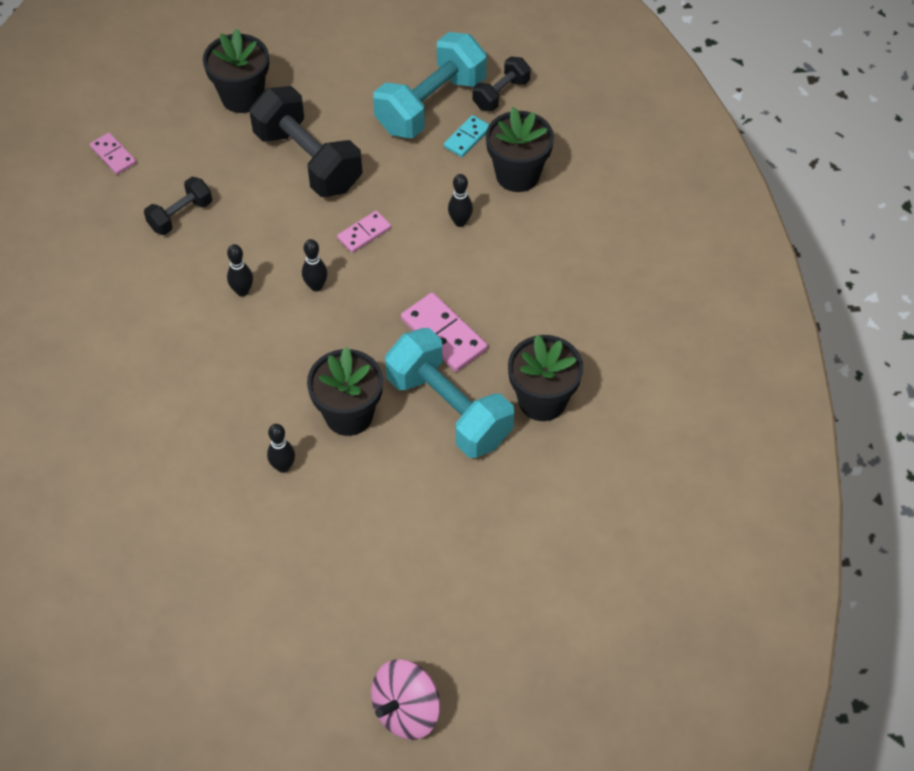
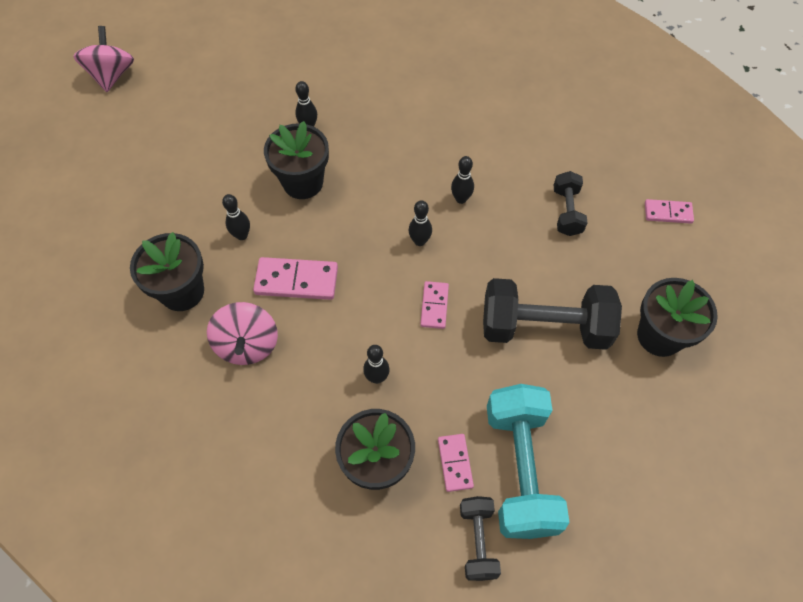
camera: 135 degrees right, 5 degrees up
turquoise dumbbell [385,328,514,458] -> black bowling pin [222,194,250,240]
turquoise domino [444,115,489,157] -> pink domino [438,434,474,492]
none -> pink spinning top [207,302,278,365]

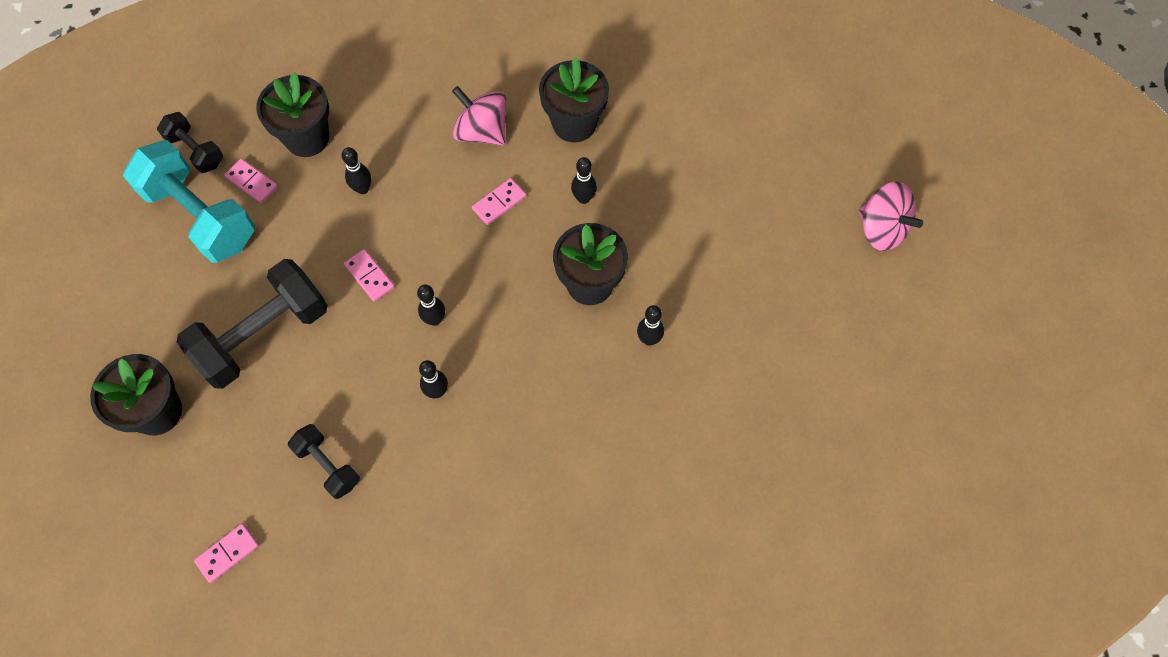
camera: 135 degrees right, 5 degrees up
pink domino [253,257,338,300] -> pink domino [472,178,526,225], size x0.61

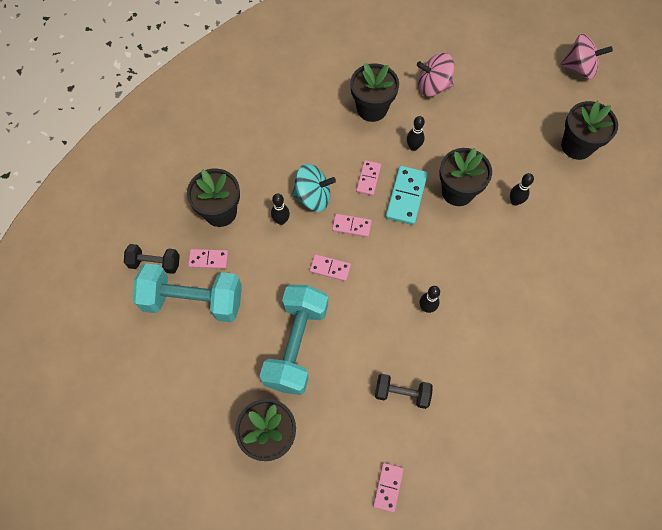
camera: 35 degrees left, 0 degrees up
black dumbbell [177,259,328,389] -> turquoise dumbbell [260,284,328,395]
black bowling pin [417,285,445,326] -> none
pink spinning top [452,86,506,146] -> pink spinning top moved to [417,53,454,97]
none -> turquoise spinning top [292,164,336,212]
none -> pink domino [332,214,372,237]
none -> turquoise domino [386,166,428,225]
none -> black flower pot [561,101,618,160]

